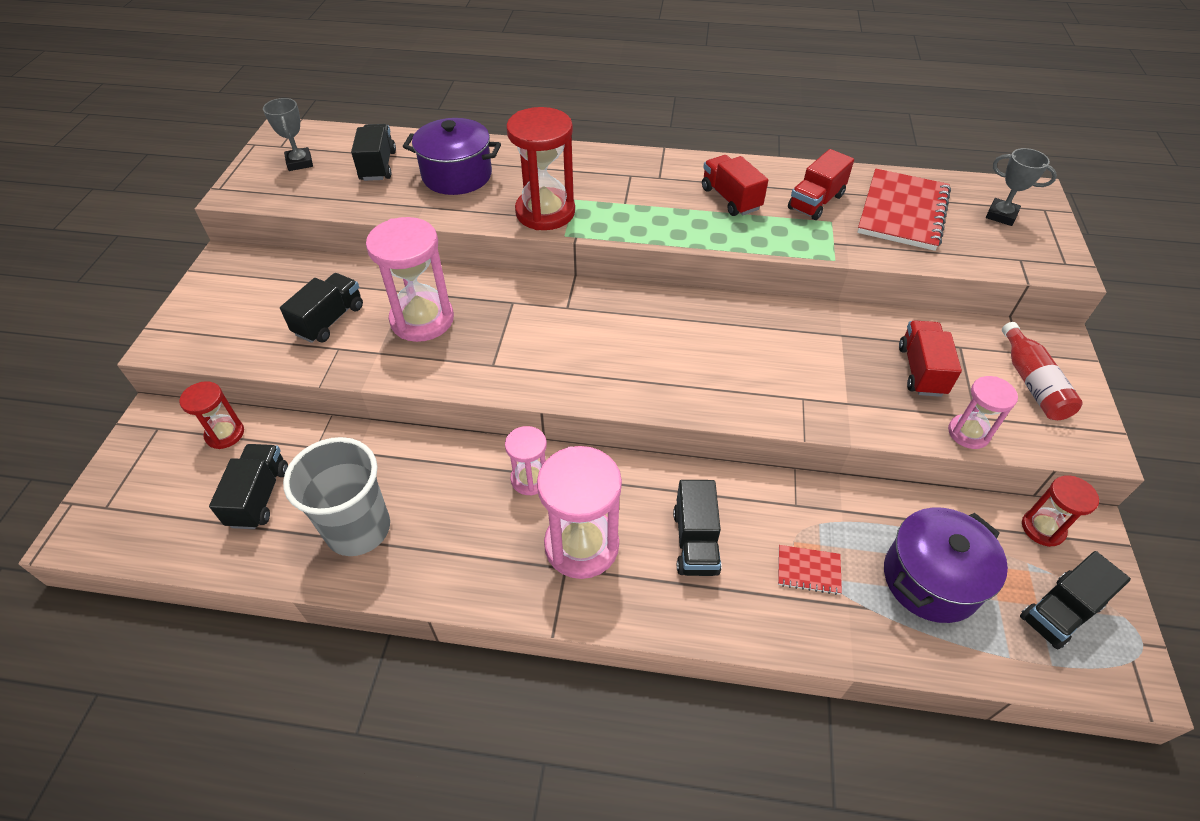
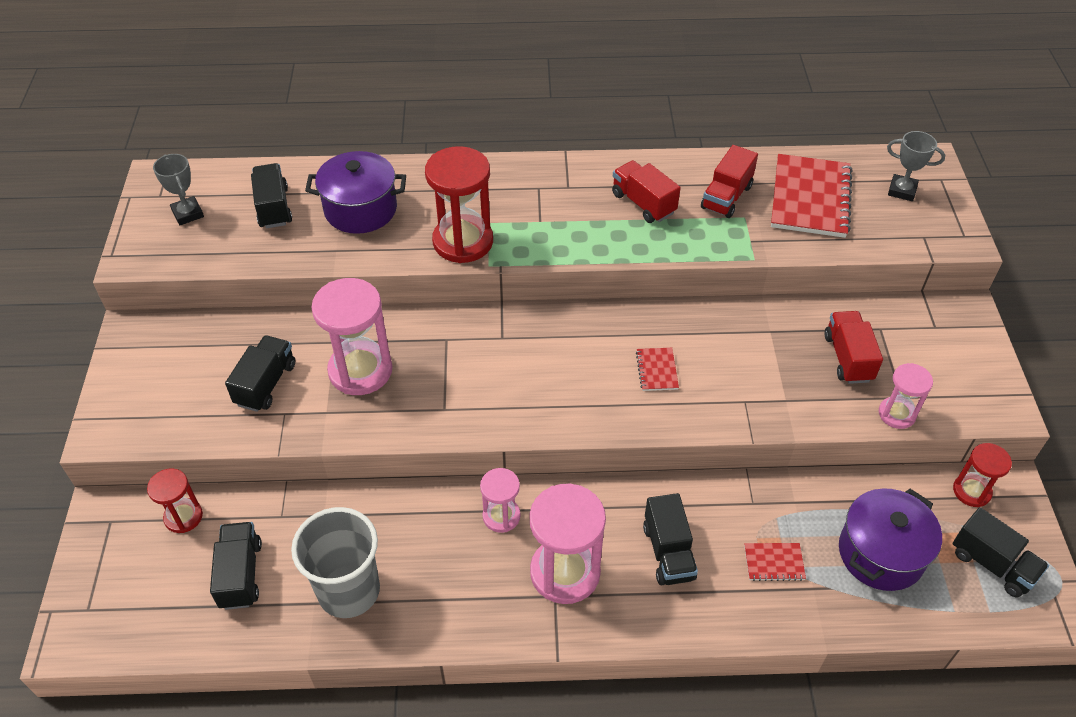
camera: 10 degrees left, 0 degrees up
red bottle [1002,322,1083,420] -> none
black truck [1020,551,1131,650] -> black truck turned 90 degrees counterclockwise [953,507,1049,597]
none -> red notebook [636,348,679,391]

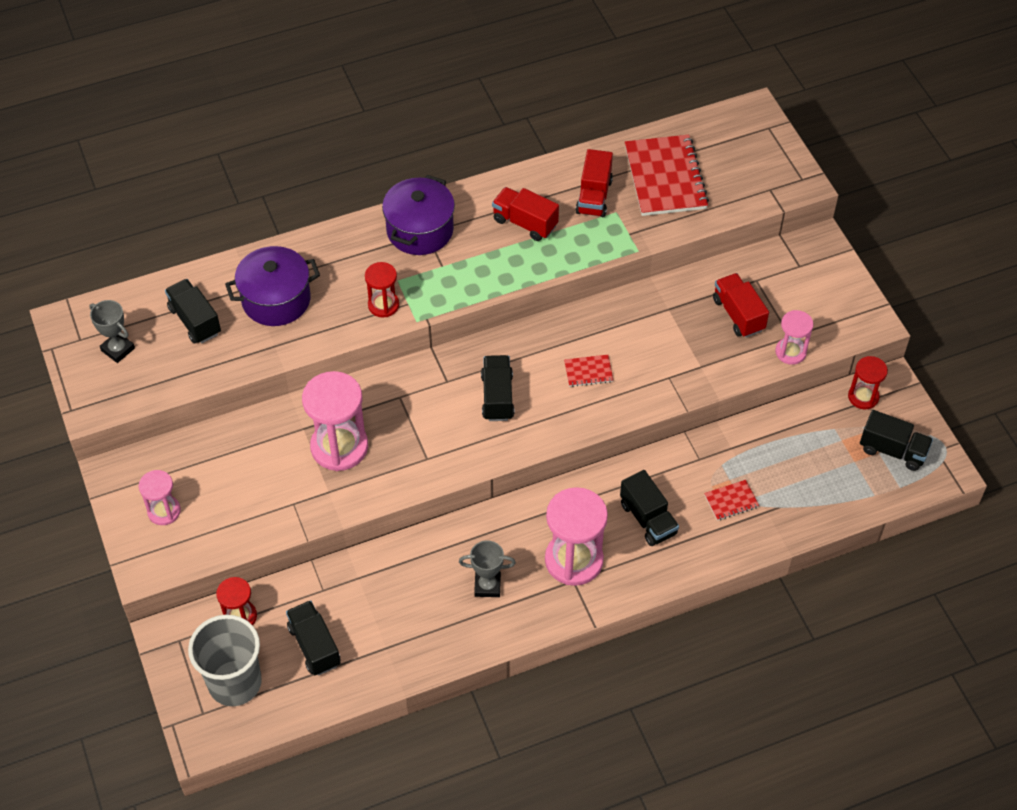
camera: 20 degrees left, 5 degrees up
black truck [225,335,296,412] -> black truck moved to [481,355,514,421]
grey cup [291,507,380,618] -> grey cup moved to [188,615,262,706]
red hourglass [425,146,493,263] -> red hourglass [365,262,399,318], size x0.56
pink hourglass [480,468,521,533] -> pink hourglass moved to [139,470,181,525]
red notebook [636,348,679,391] -> red notebook turned 75 degrees counterclockwise [564,355,614,387]
purple pot [839,489,942,591] -> purple pot moved to [382,175,455,255]
grey trophy [887,131,945,201] -> grey trophy moved to [459,540,516,597]

